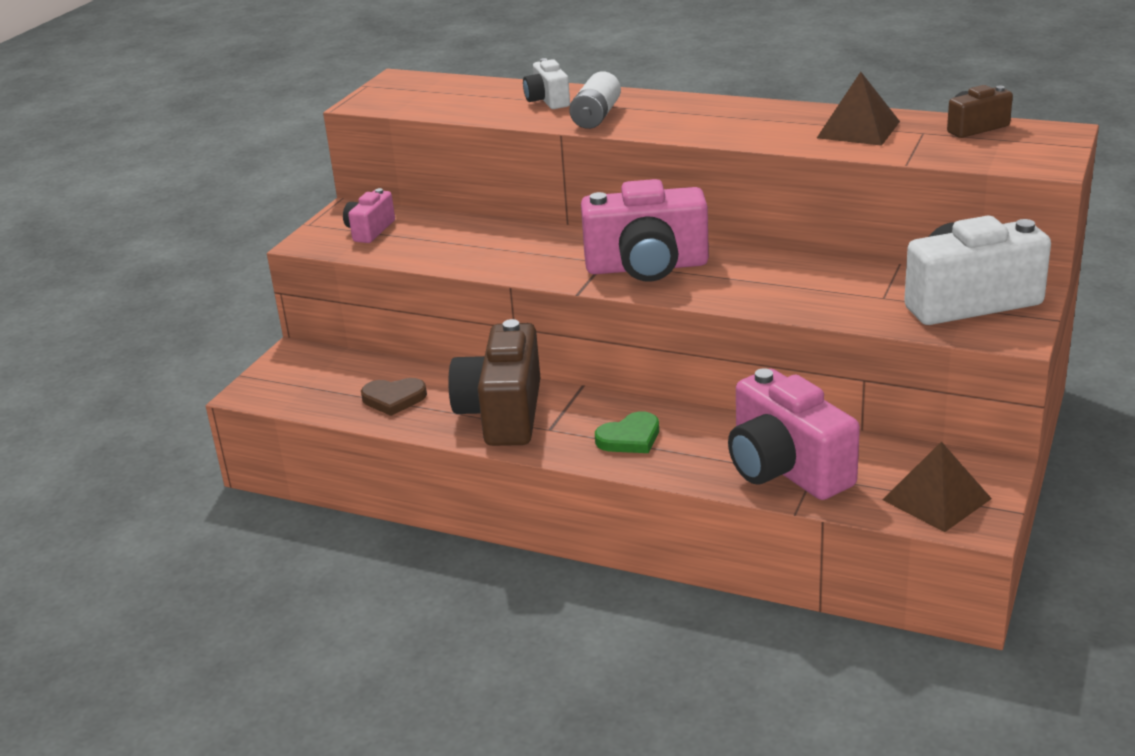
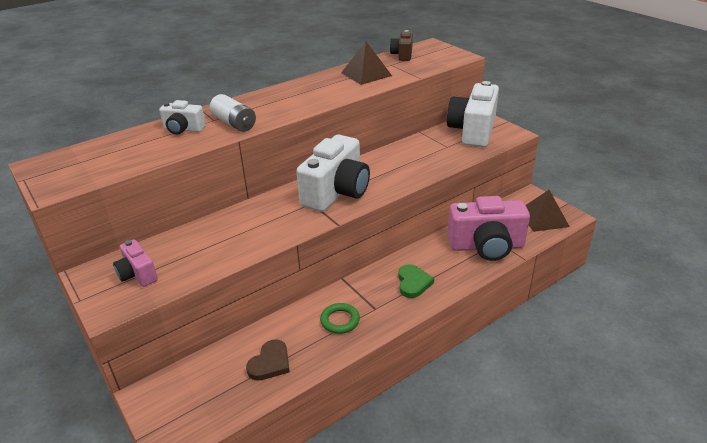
camera: 60 degrees left, 5 degrees up
brown camera [448,319,540,446] -> green ring [320,303,360,334]
pink camera [581,179,709,282] -> white camera [296,135,370,212]

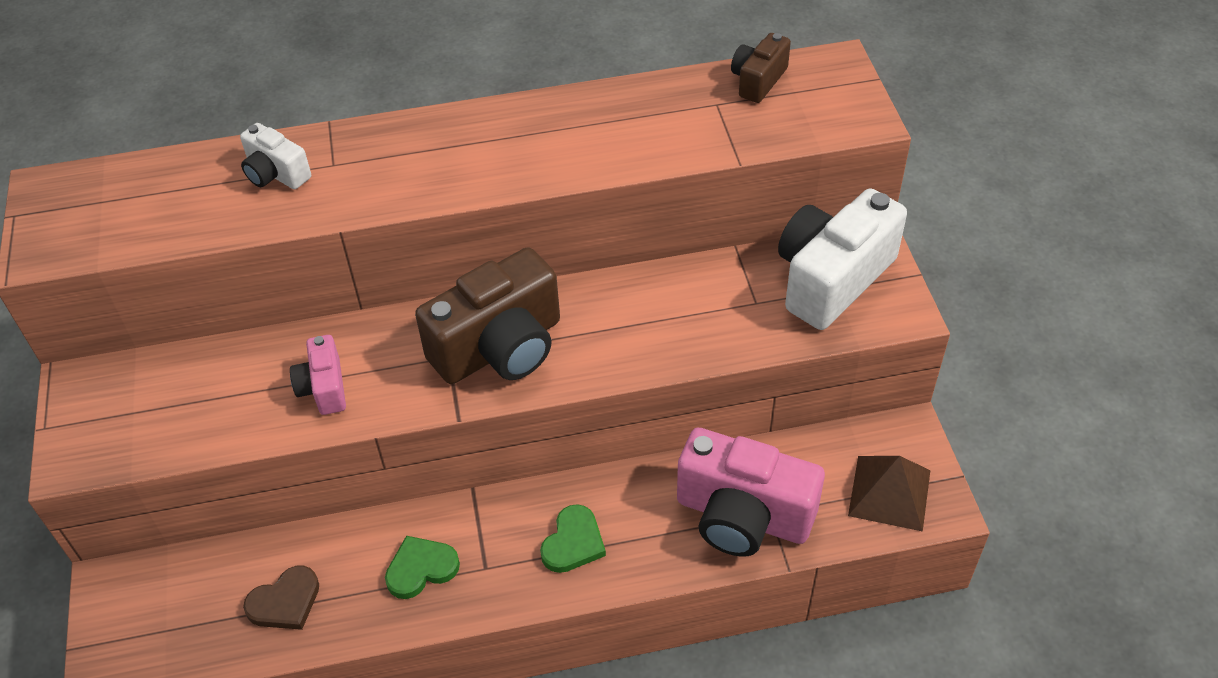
camera: 25 degrees right, 15 degrees up
pink camera [113,239,158,287] -> pink camera moved to [290,335,346,415]
white battery [210,94,256,132] -> none
white camera [296,135,370,212] -> brown camera [415,247,560,384]
green ring [320,303,360,334] -> green heart [385,536,460,599]
brown pyramid [341,41,392,85] -> none

